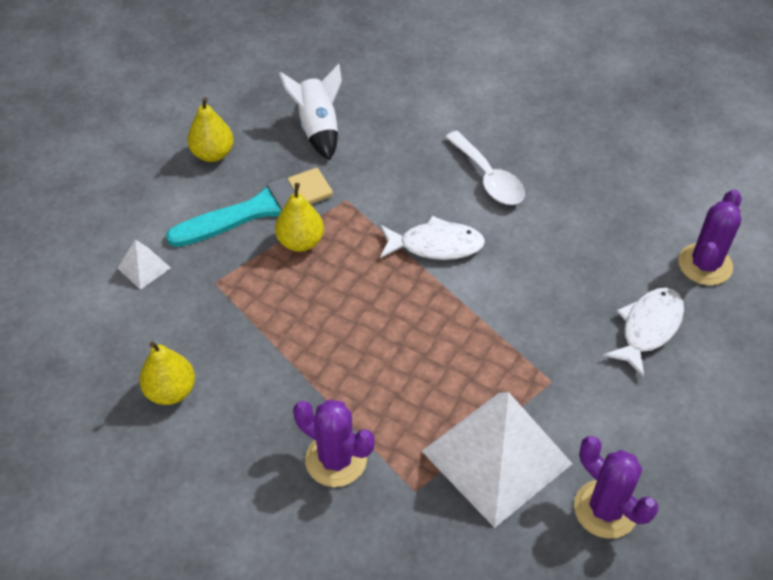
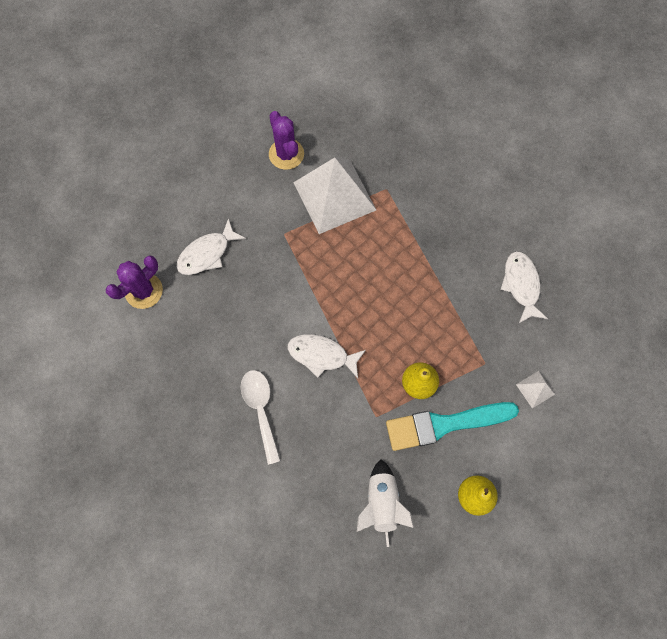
camera: 165 degrees left, 20 degrees up
yellow pear [139,341,195,405] -> white fish [500,251,548,324]
purple cactus [293,399,374,487] -> none

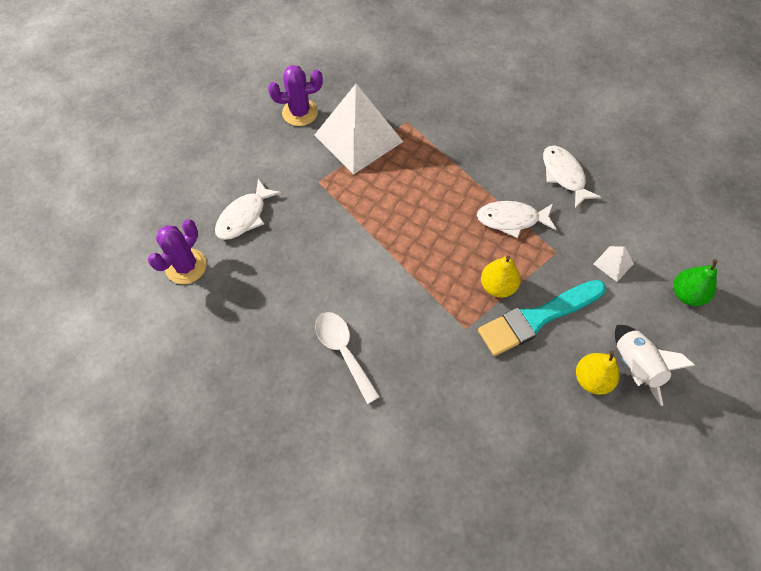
camera: 15 degrees left, 10 degrees down
purple cactus [269,111,304,170] -> purple cactus turned 60 degrees counterclockwise [268,65,323,126]
white fish [288,334,366,378] -> white fish moved to [477,201,557,238]
white rocket [357,459,414,547] -> white rocket moved to [615,325,696,406]
none -> green pear [673,259,718,306]

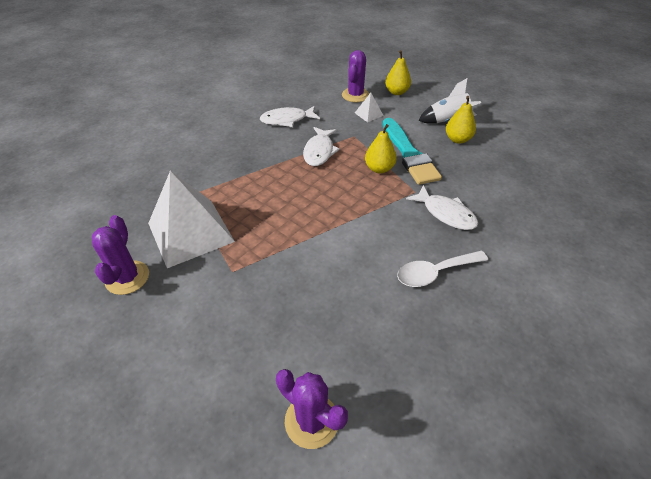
camera: 80 degrees left, 15 degrees down
white fish [215,179,281,240] -> white fish moved to [406,185,478,230]
green pear [673,259,718,306] -> yellow pear [385,50,411,95]
none -> purple cactus [342,50,369,102]

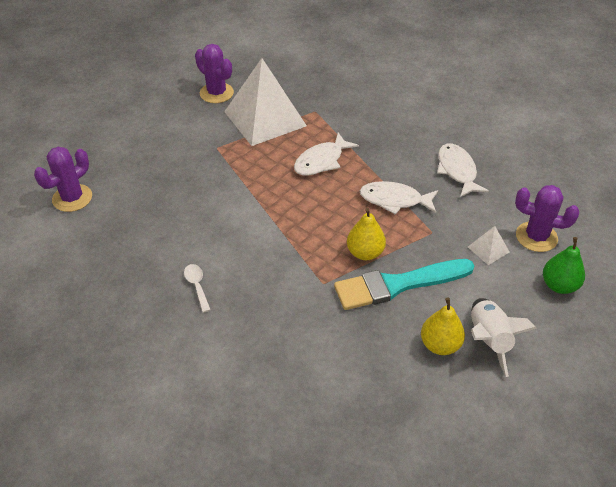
camera: 90 degrees right, 0 degrees up
purple cactus [92,215,149,295] -> purple cactus turned 45 degrees clockwise [195,44,234,103]
yellow pear [385,50,411,95] -> green pear [543,237,585,294]
white spoon [397,251,488,287] -> white spoon [184,264,211,313], size x0.59
white fish [406,185,478,230] -> white fish moved to [294,133,359,176]

